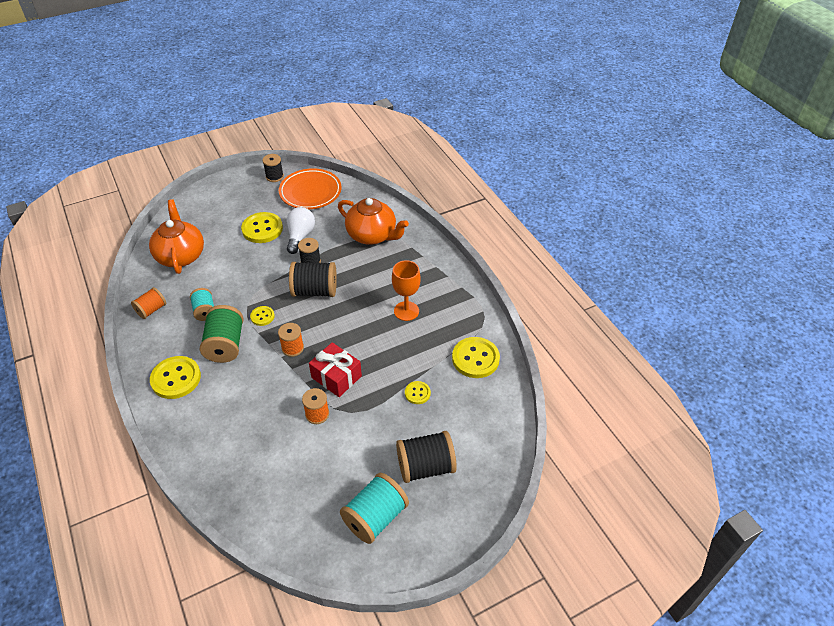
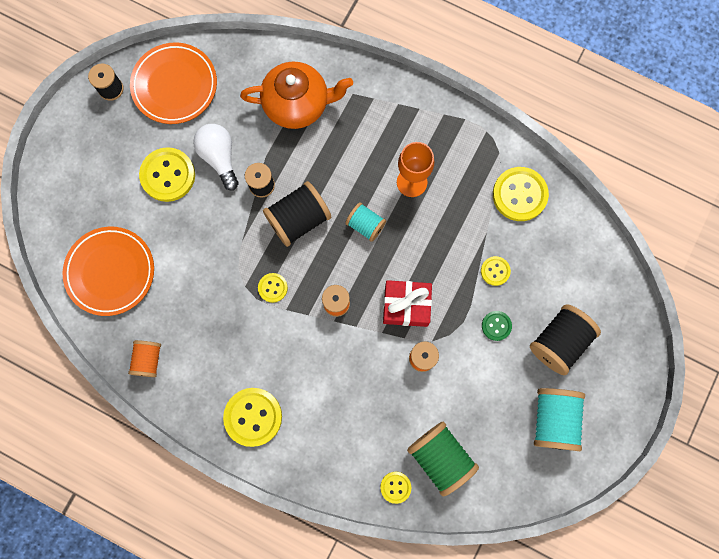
camera: 35 degrees left, 30 degrees up
orange teapot [149,199,204,274] -> orange plate [63,227,154,316]
turquoise spool [190,288,214,321] -> turquoise spool moved to [345,202,386,242]
green spool [200,305,244,363] -> green spool moved to [407,422,479,497]
none -> yellow button [380,472,411,504]
none -> green button [482,311,512,341]

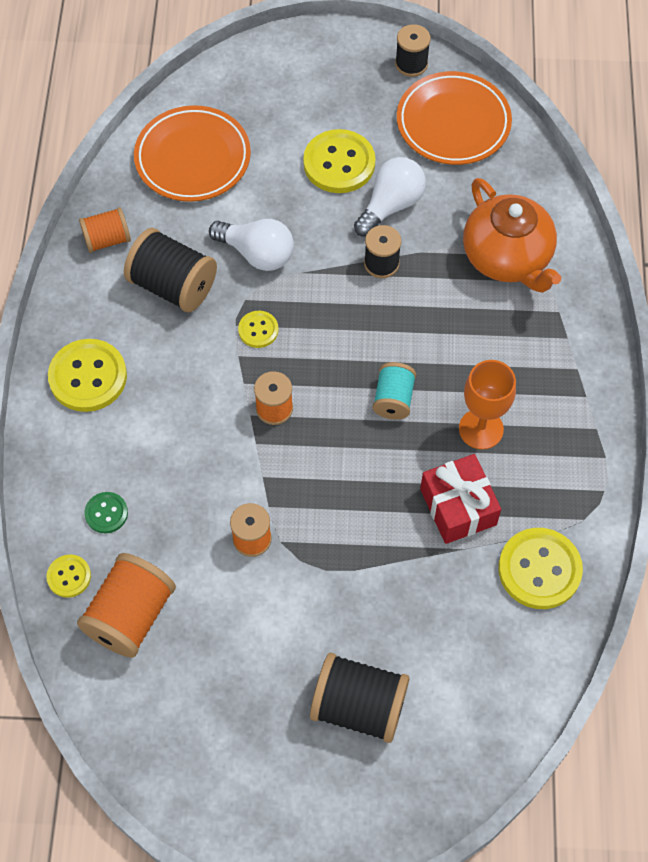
camera: 65 degrees right, 15 degrees down
black spool [263,181,331,247] -> black spool moved to [124,228,217,312]
red gift [383,280,432,327] -> red gift moved to [420,454,501,544]
green spool [407,422,479,497] -> orange spool [77,553,176,658]
yellow button [481,256,511,286] -> none
green button [482,311,512,341] -> green button moved to [84,492,128,534]
turquoise spool [534,388,585,451] -> none
none -> white light bulb [209,219,294,271]

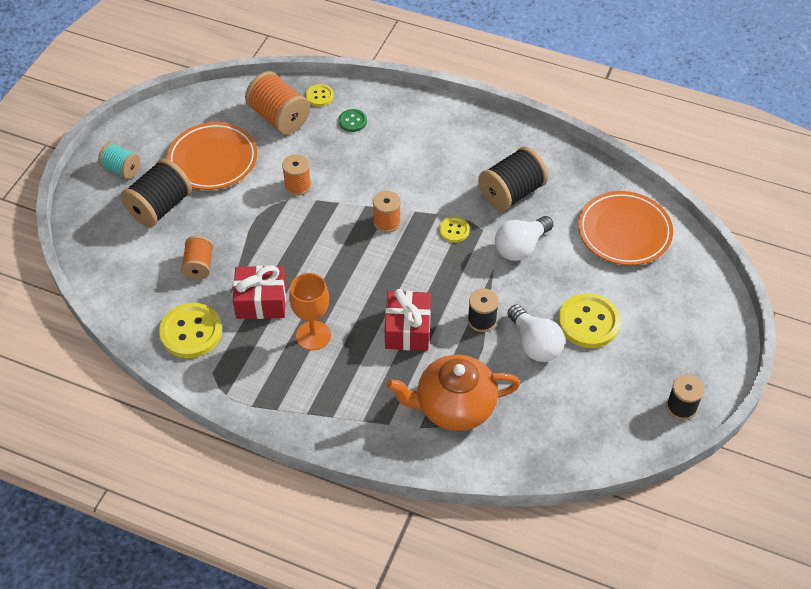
camera: 110 degrees right, 10 degrees down
yellow button [48,339,127,412] -> none
orange spool [79,207,131,253] -> orange spool moved to [181,236,213,280]
turquoise spool [373,362,416,420] -> turquoise spool moved to [98,143,141,179]
orange plate [397,71,512,165] -> orange plate moved to [167,122,257,190]
none -> red gift [385,289,431,351]

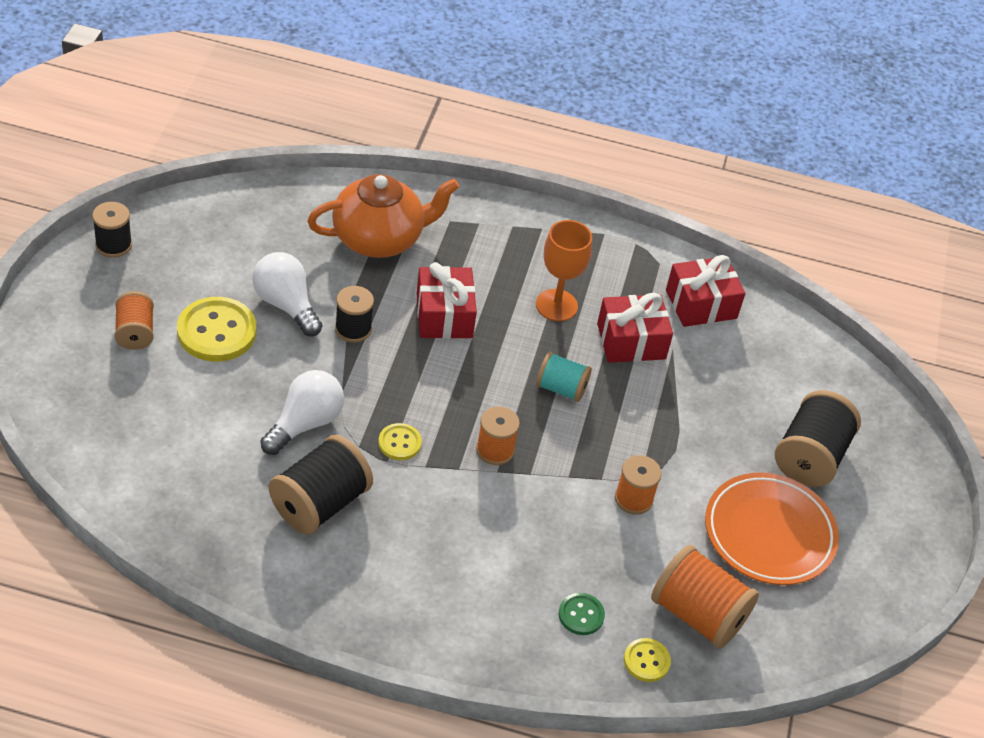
camera: 165 degrees right, 5 degrees down
turquoise spool [98,143,141,179] -> turquoise spool moved to [536,352,592,402]
yellow button [159,303,222,358] -> red gift [666,255,745,327]
orange spool [181,236,213,280] -> orange spool moved to [114,291,154,350]
orange plate [578,191,673,265] -> none

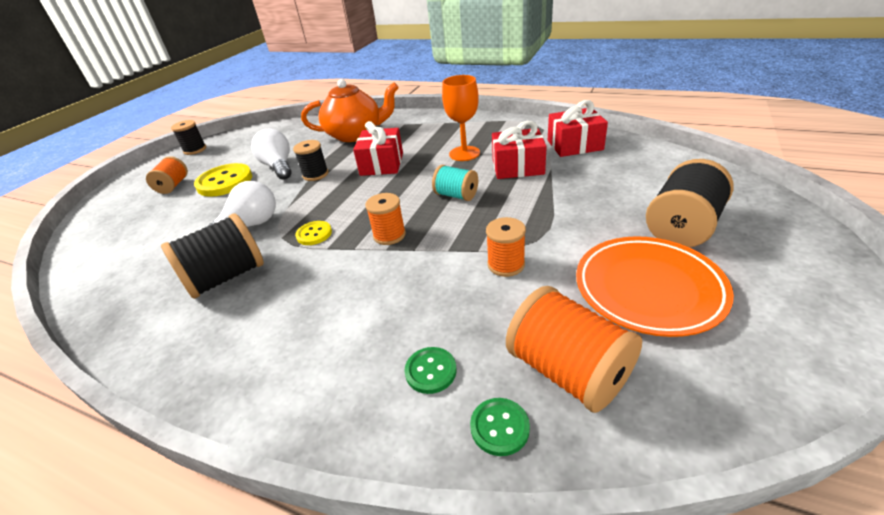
camera: 20 degrees right, 10 degrees down
yellow button [624,638,671,682] -> green button [470,398,530,456]

